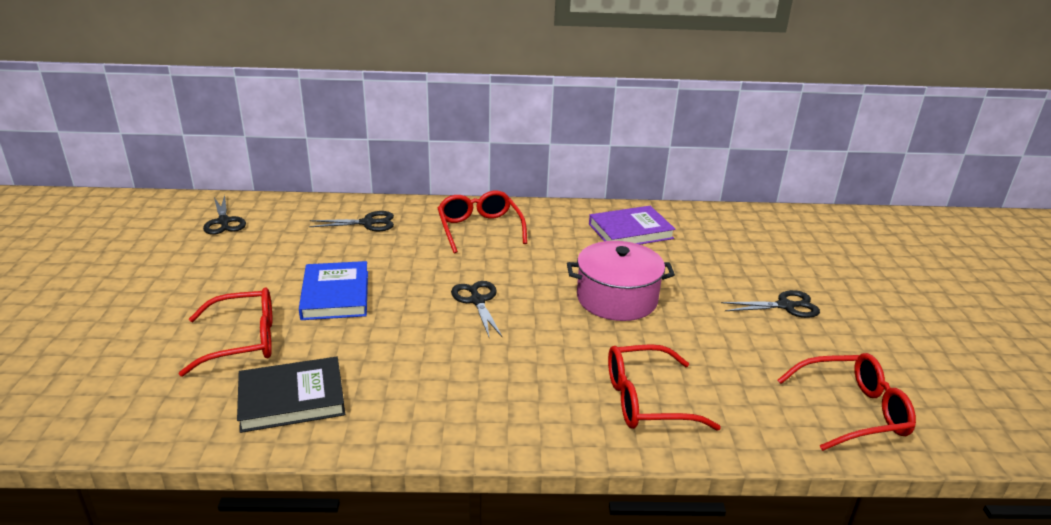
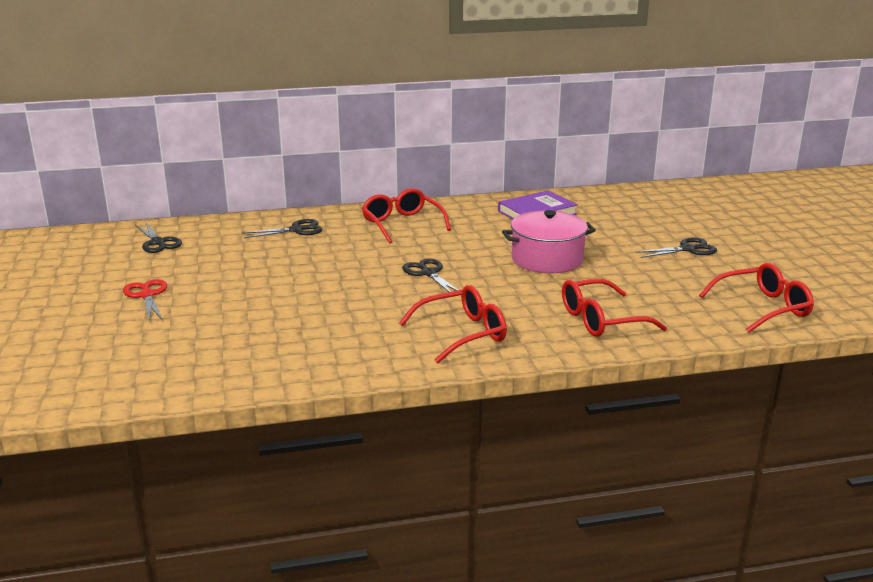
camera: 10 degrees left, 5 degrees down
red glasses [179,288,272,377] -> red glasses moved to [399,285,507,363]
black book [237,357,345,433] -> none
blue book [299,261,368,320] -> none
none -> red scissors [123,279,167,322]

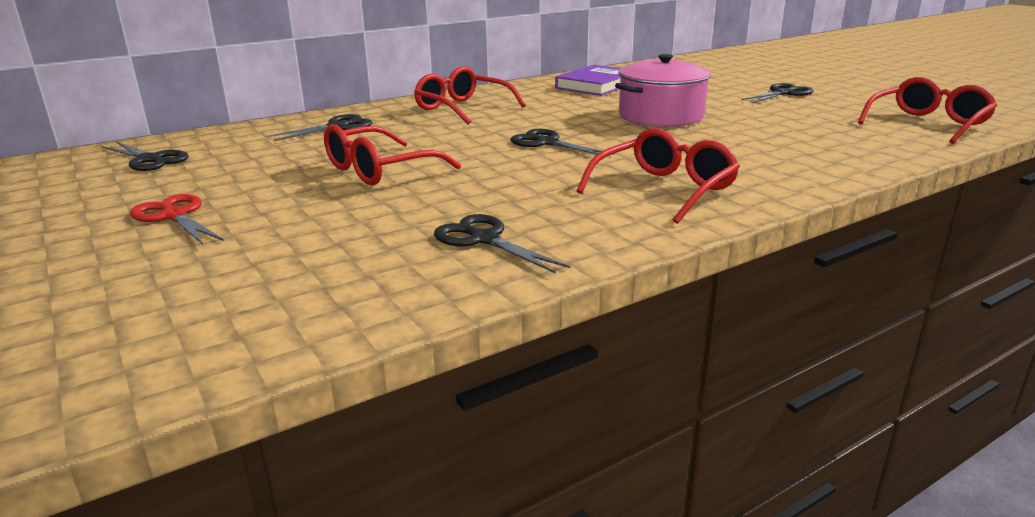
camera: 20 degrees left, 0 degrees up
red glasses [562,279,667,337] -> red glasses moved to [324,124,461,186]
none -> black scissors [434,214,570,273]

